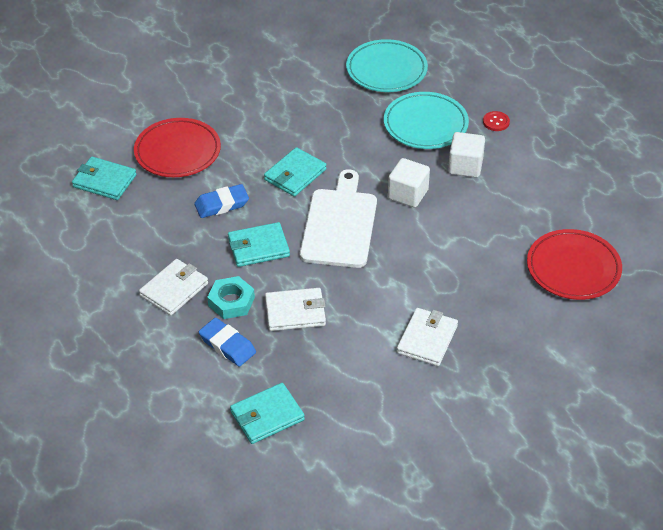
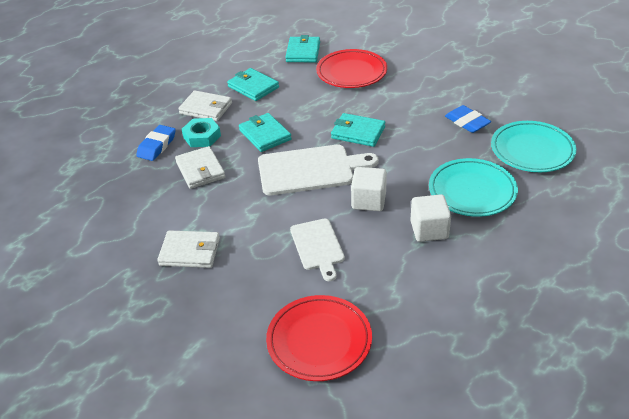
camera: 75 degrees right, 5 degrees down
blue eraser [194,184,249,218] -> blue eraser moved to [445,105,491,133]
turquoise wallet [230,383,305,444] -> turquoise wallet moved to [227,68,279,101]
red button [483,111,510,131] -> none
none -> white cutting board [290,219,345,281]

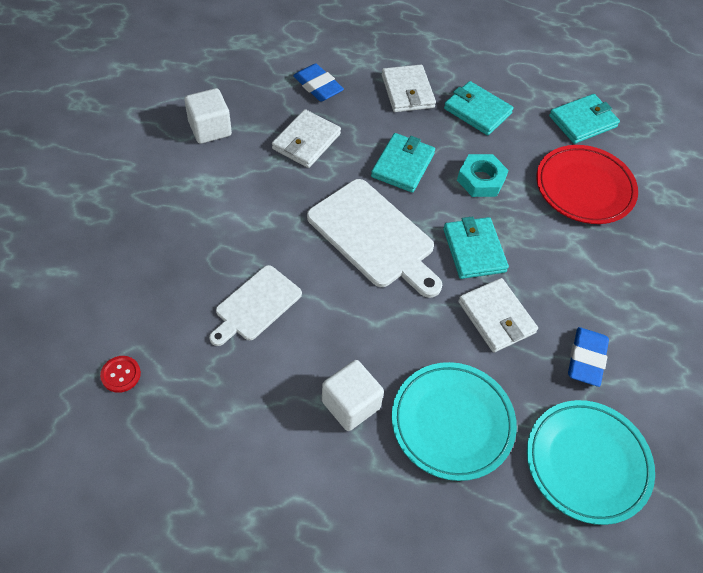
camera: 50 degrees right, 15 degrees up
blue eraser [136,125,176,161] -> blue eraser turned 60 degrees clockwise [293,64,344,102]
white wallet [157,231,220,268] -> white wallet moved to [458,278,538,353]
turquoise nut [182,118,221,147] -> turquoise nut moved to [457,154,509,197]
turquoise wallet [227,68,279,101] -> turquoise wallet turned 60 degrees counterclockwise [444,81,514,135]
red plate [266,295,372,381] -> red button [100,356,141,393]
white cube [351,167,387,211] -> white cube moved to [184,88,232,144]

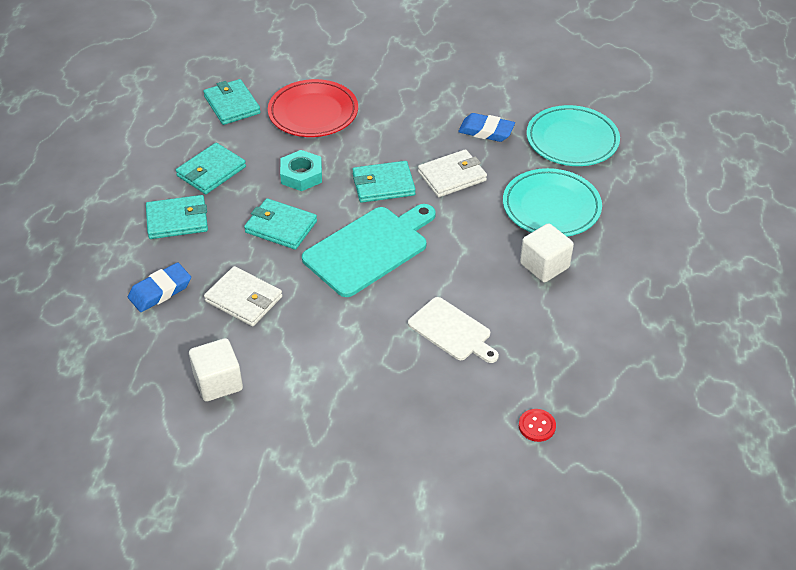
camera: 85 degrees left, 10 degrees down
white cutting board [307,179,442,298] -> turquoise cutting board [302,204,436,297]
white wallet [382,65,436,112] -> turquoise wallet [146,195,208,239]

